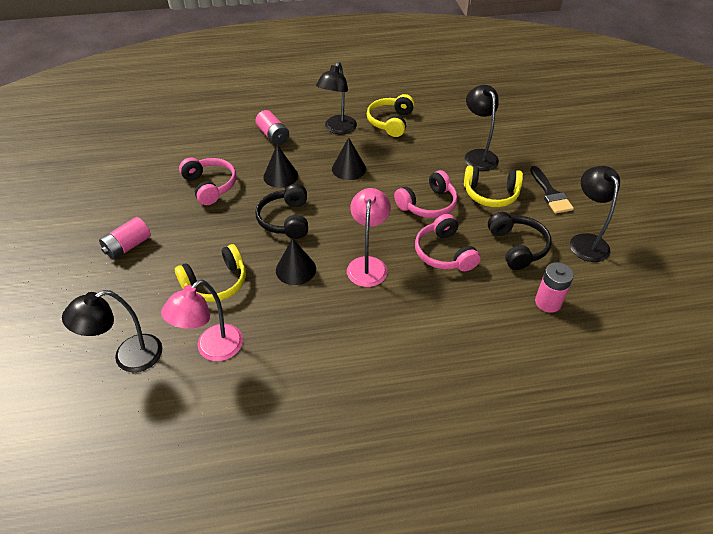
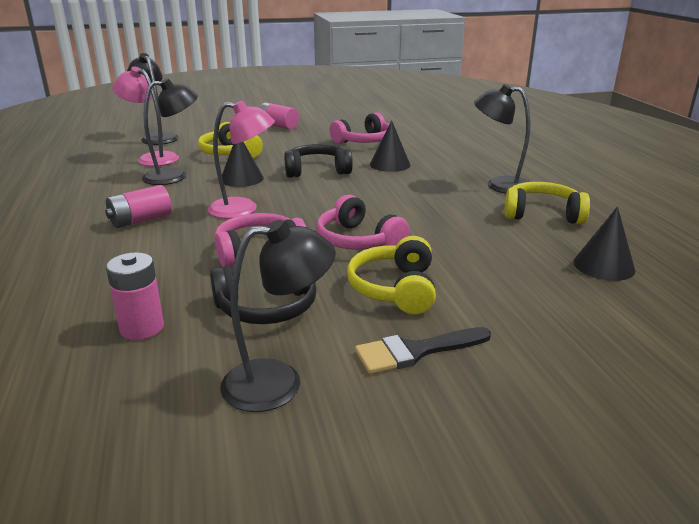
camera: 85 degrees right, 20 degrees down
pink battery [255,110,289,145] -> pink battery moved to [105,185,172,228]
black cone [332,137,366,180] -> black cone moved to [573,206,635,281]
black lamp [465,85,499,171] -> black lamp moved to [142,78,198,185]

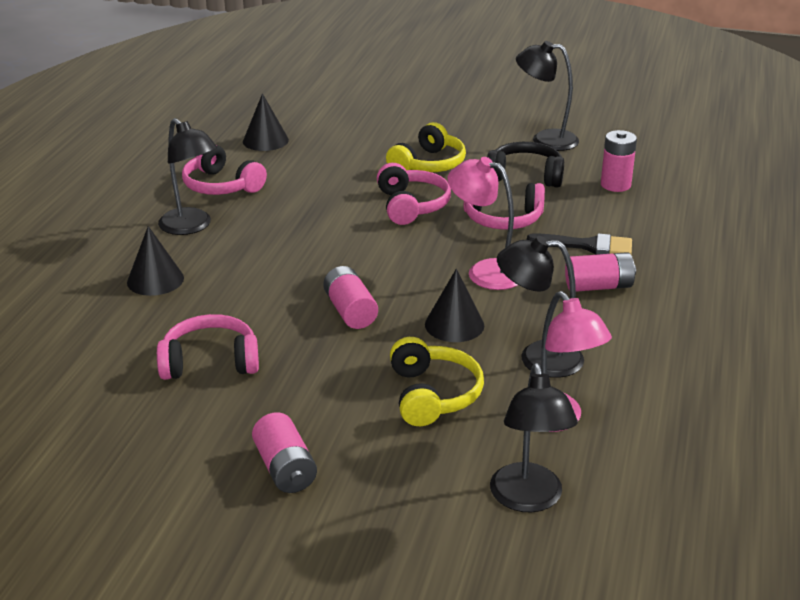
camera: 150 degrees left, 5 degrees up
black headphones [284,144,353,178] -> pink battery [323,266,378,329]
black brush [355,327,491,374] -> black brush moved to [527,233,632,255]
black cone [370,120,410,172] -> black cone moved to [127,226,184,296]
yellow headphones [505,182,590,224] -> pink headphones [182,144,267,195]

